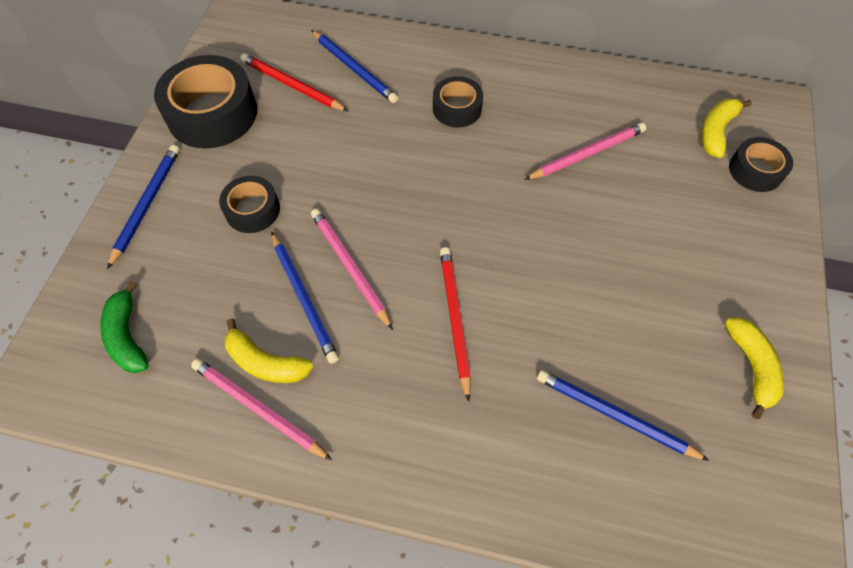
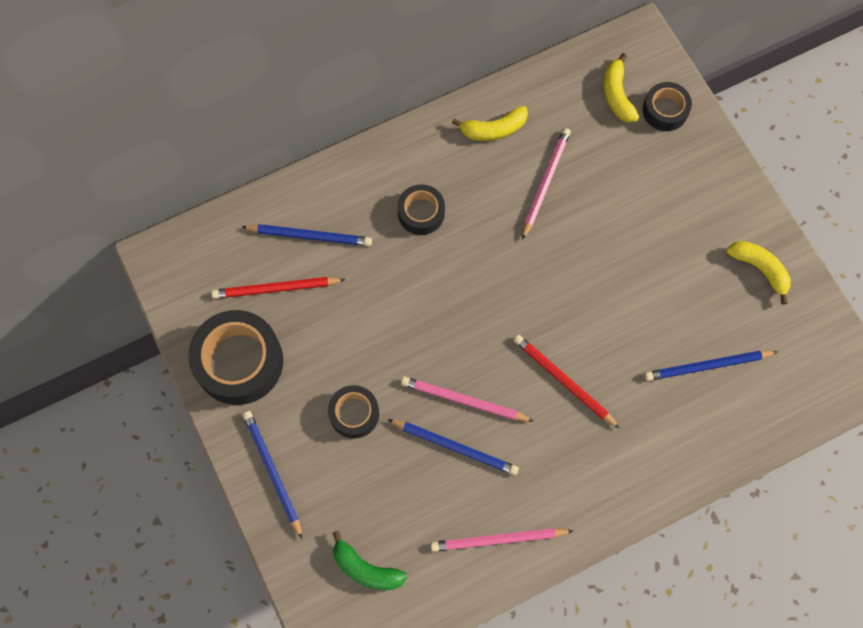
camera: 40 degrees left, 10 degrees up
yellow banana [225,318,313,383] -> yellow banana moved to [452,106,528,141]

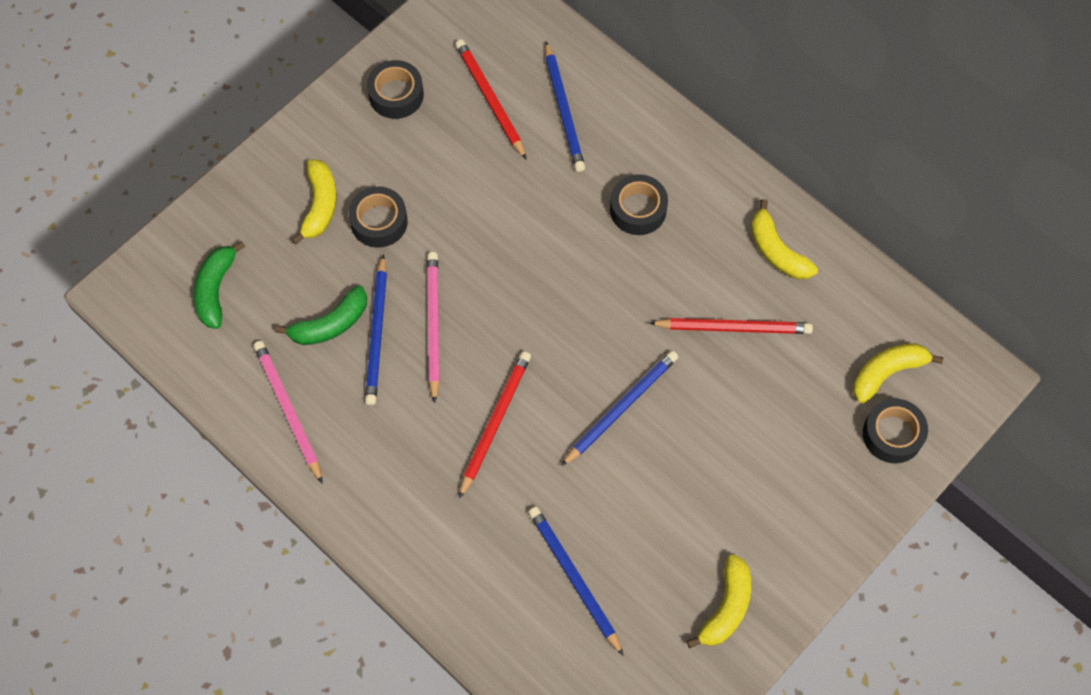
camera: 70 degrees right, 5 degrees down
black tape [188,310,283,405] -> black tape [367,60,424,119], size x0.56
blue pencil [243,411,302,539] -> blue pencil moved to [561,351,678,466]
pink pencil [522,128,571,240] -> red pencil [649,318,813,334]
none -> green banana [275,285,367,345]
none -> yellow banana [291,160,337,245]

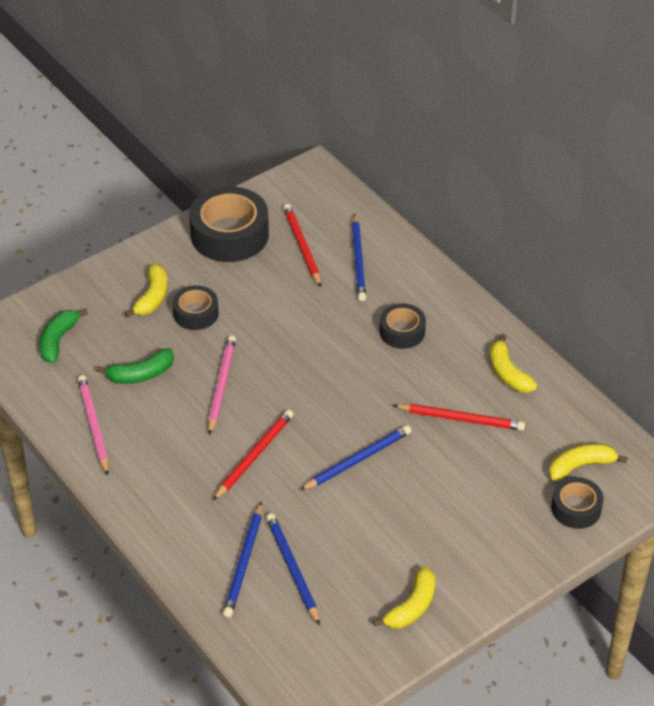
camera: 10 degrees right, 20 degrees down
blue pencil [365,254,387,405] -> blue pencil moved to [223,502,262,618]
black tape [367,60,424,119] -> black tape [189,186,269,262], size x1.80

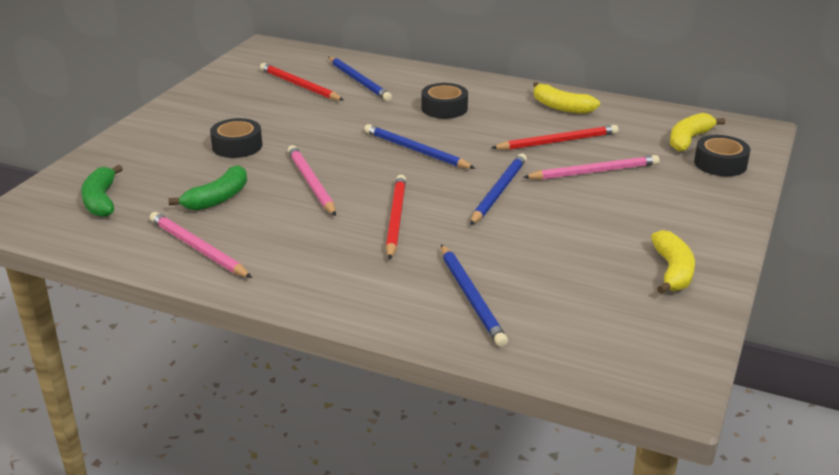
camera: 30 degrees left, 15 degrees down
yellow banana [125,264,168,318] -> none
black tape [189,186,269,262] -> none
blue pencil [266,513,320,626] -> blue pencil moved to [364,124,476,169]
none -> pink pencil [523,155,660,180]

